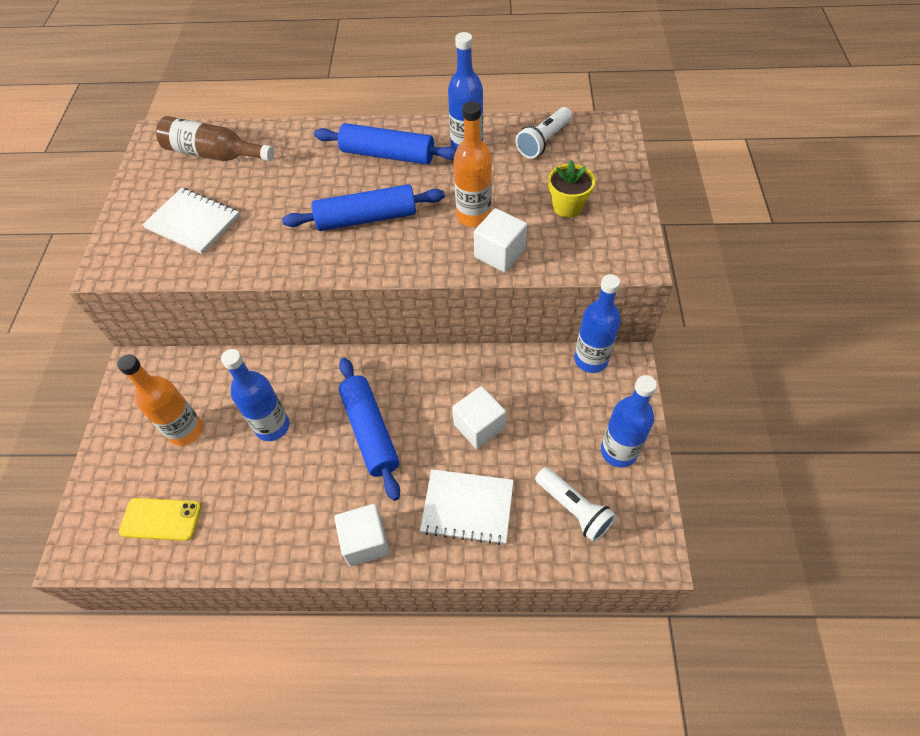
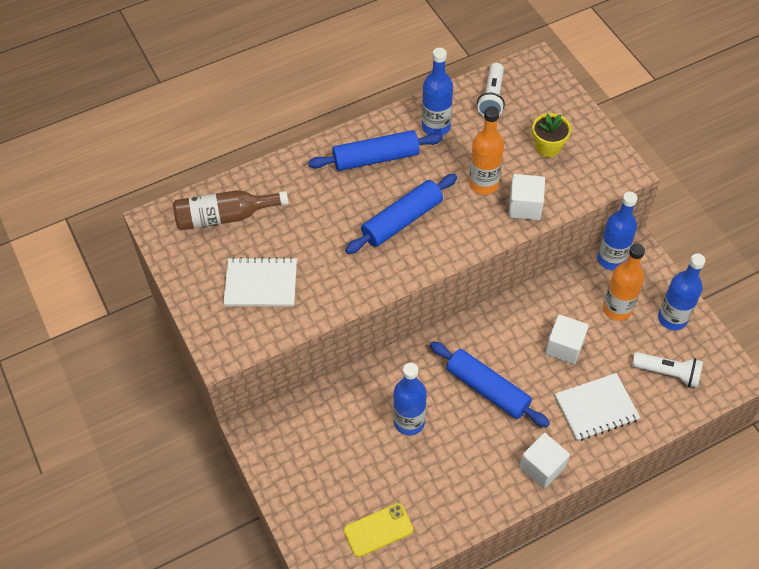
camera: 30 degrees left, 0 degrees up
orange bottle [117,354,203,446] -> orange bottle moved to [603,243,645,321]

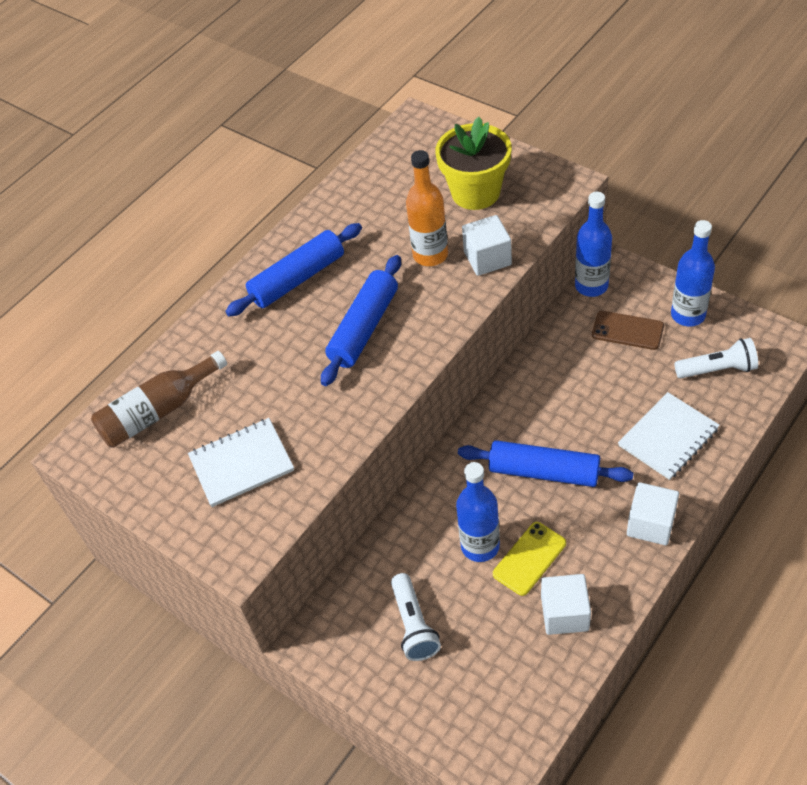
camera: 20 degrees left, 5 degrees down
yellow phone [344,503,414,557] -> yellow phone moved to [493,522,566,596]
blue bottle [422,47,453,136] -> none
white flashlight [477,63,505,116] -> white flashlight moved to [391,573,441,661]
yellow flower pot [532,113,571,157] -> yellow flower pot [435,117,512,210], size x1.65
white cube [545,314,589,364] -> white cube moved to [541,574,591,635]
orange bottle [603,243,645,321] -> brown phone [592,311,664,350]

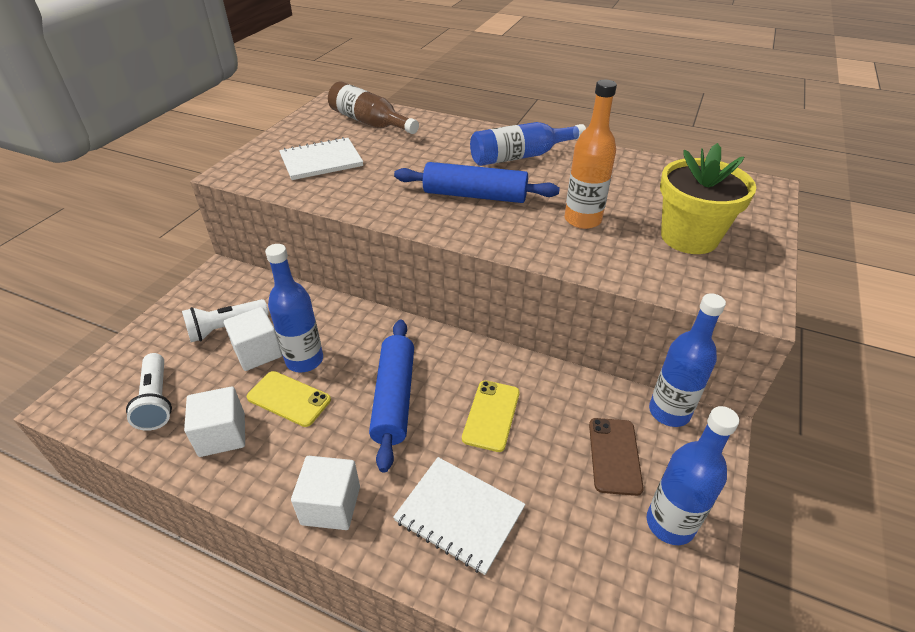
camera: 70 degrees right, 10 degrees down
white notebook [188,418,294,507] -> white notebook turned 75 degrees counterclockwise [279,137,363,180]
blue rolling pin [225,223,362,317] -> blue bottle [470,122,586,166]
white cube [462,215,512,276] -> white cube moved to [224,307,282,371]
white flashlight [674,338,758,378] -> white flashlight moved to [126,353,172,431]
none -> yellow phone [462,380,520,452]

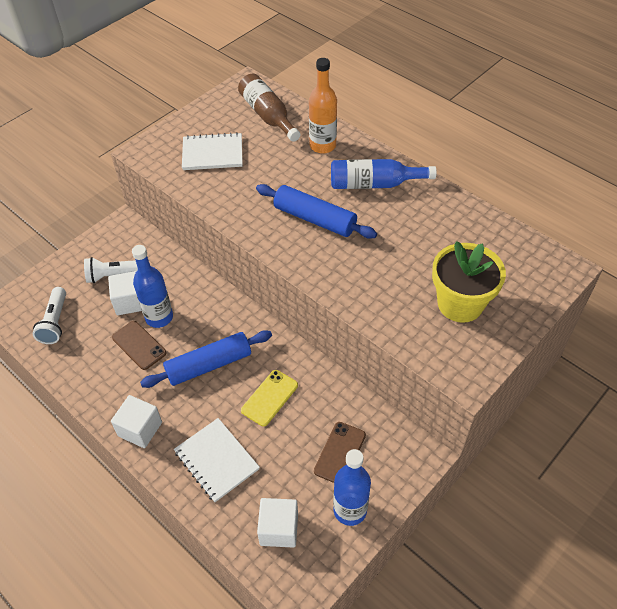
camera: 20 degrees right, 10 degrees up
white cube [184,386,245,457] -> white cube moved to [257,498,298,548]
yellow phone [247,371,331,427] -> brown phone [112,321,167,370]
blue rolling pin [369,320,414,473] -> blue rolling pin turned 45 degrees clockwise [140,330,272,388]
orange bottle [564,80,617,229] -> orange bottle moved to [309,58,337,154]
blue bottle [649,293,726,427] -> none

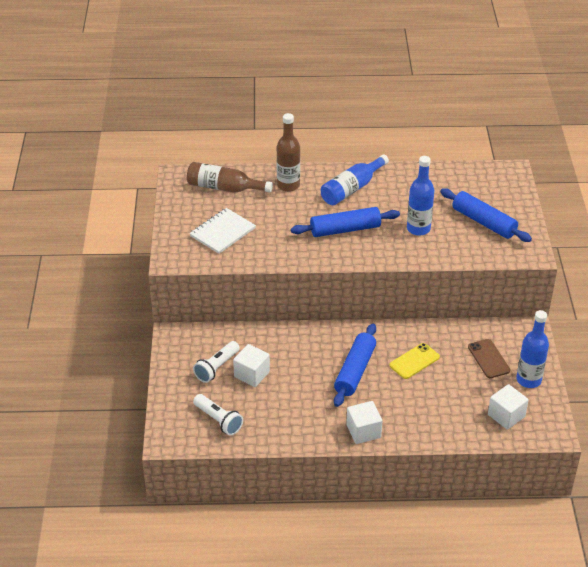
camera: 45 degrees left, 10 degrees down
brown phone [112,321,167,370] -> none
blue bottle [132,245,173,328] -> blue bottle moved to [407,156,434,236]
white notebook [174,418,260,502] -> none
yellow phone [241,370,298,426] -> yellow phone turned 60 degrees clockwise [390,343,440,379]
orange bottle [309,58,337,154] -> brown bottle [277,113,300,192]
yellow flower pot [432,241,506,323] -> blue rolling pin [440,188,532,242]

